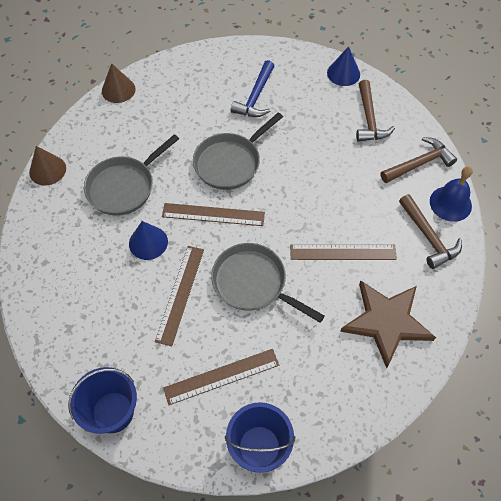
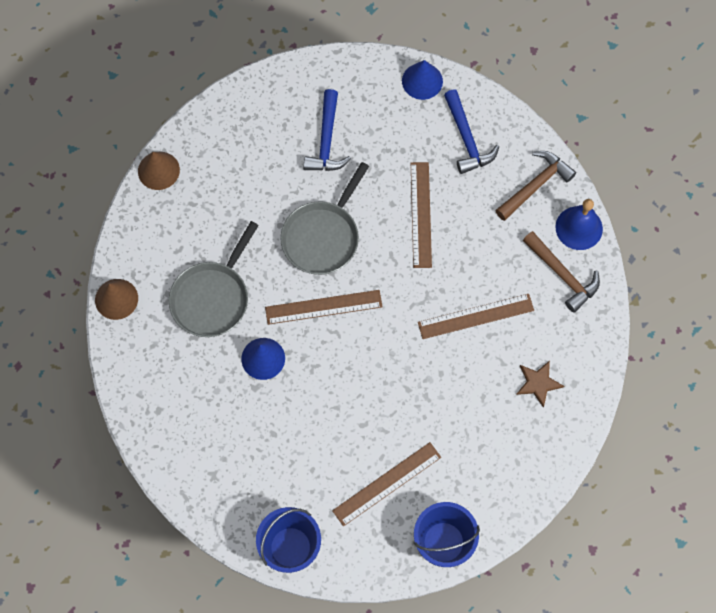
camera: 15 degrees left, 10 degrees up
brown ruler [155,246,204,346] -> brown ruler moved to [411,162,432,268]
grey pan [211,243,325,323] -> none
brown star [340,280,436,368] -> brown star [516,361,564,408], size x0.50
brown hammer [356,80,395,142] -> blue hammer [444,89,499,174]

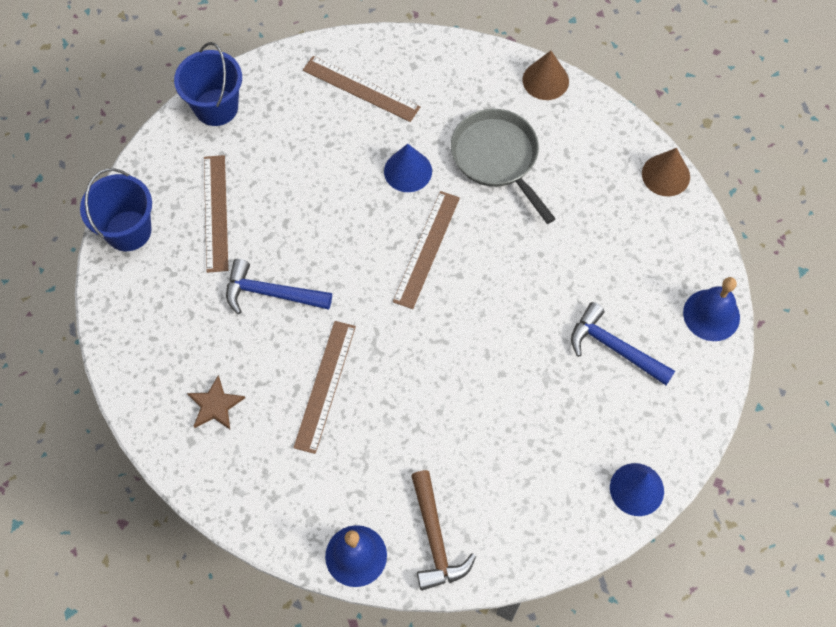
camera: 120 degrees right, 5 degrees down
grey pan [280,162,369,275] -> none
brown ruler [411,162,432,268] -> brown ruler moved to [303,56,420,122]
blue hammer [444,89,499,174] -> blue hammer moved to [226,259,332,314]
brown hammer [523,231,600,313] -> none
none -> blue bell [683,277,740,341]

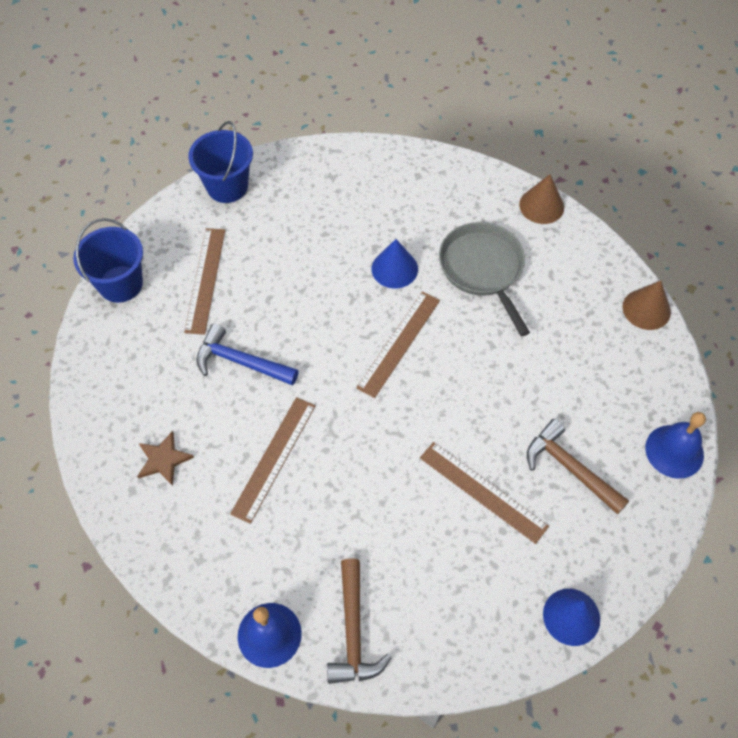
camera: 10 degrees right, 5 degrees down
brown ruler [303,56,420,122] -> brown ruler moved to [420,442,549,544]
blue hammer [571,302,675,385] -> brown hammer [527,419,629,515]

